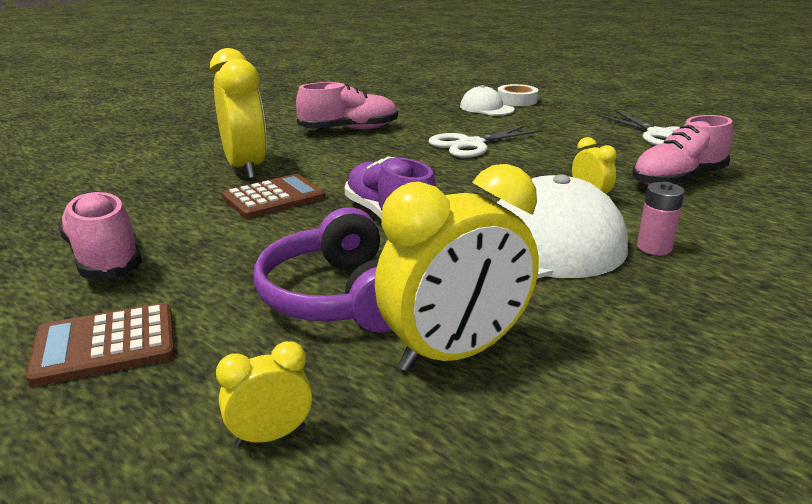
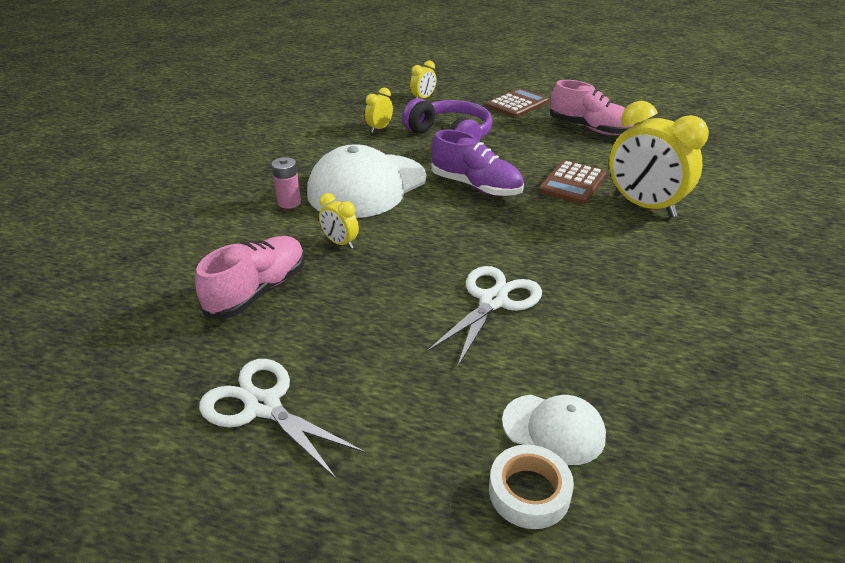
camera: 155 degrees right, 10 degrees up
pink shoe [296,82,398,130] -> none
yellow clock [375,164,539,372] -> yellow clock [365,88,393,133], size x0.47

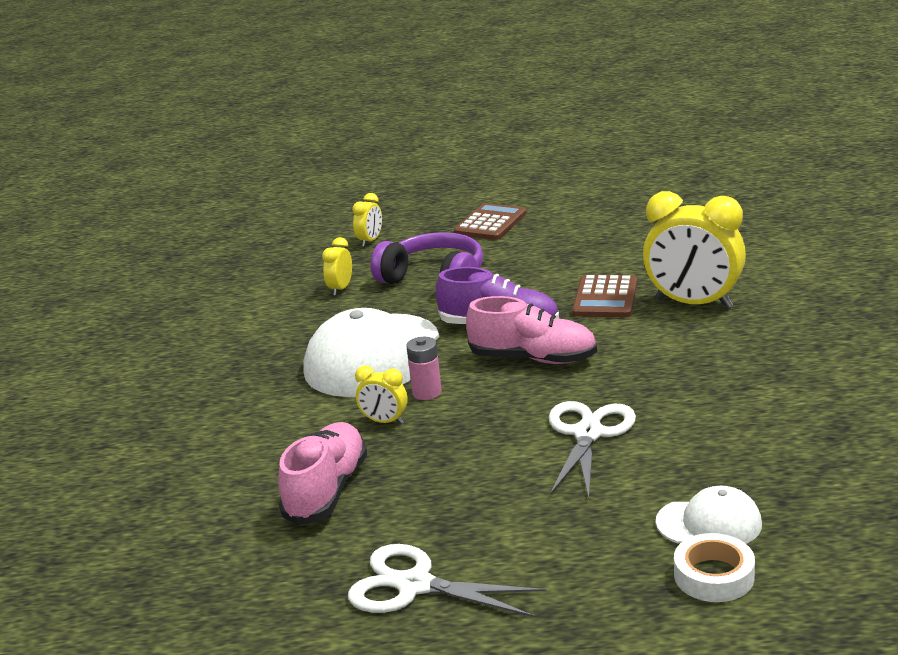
camera: 15 degrees left, 10 degrees down
pink battery [271,157,301,209] -> pink battery moved to [406,337,442,400]
pink shoe [550,80,635,135] -> pink shoe moved to [466,296,597,364]

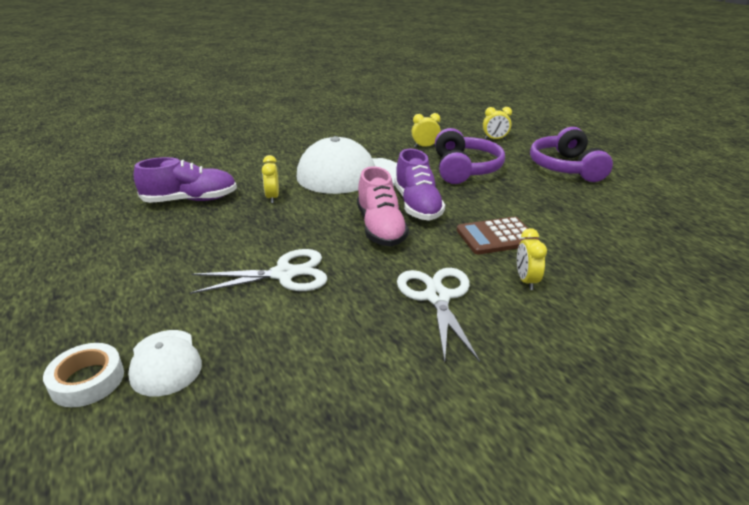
camera: 60 degrees right, 5 degrees up
pink shoe [278,422,367,525] -> purple shoe [134,157,237,203]
white scissors [348,544,547,617] -> white scissors moved to [397,268,480,362]
pink battery [406,337,442,400] -> none
brown calculator [454,203,526,240] -> purple headphones [530,127,613,182]
yellow clock [643,191,746,308] -> yellow clock [517,228,547,290], size x0.47

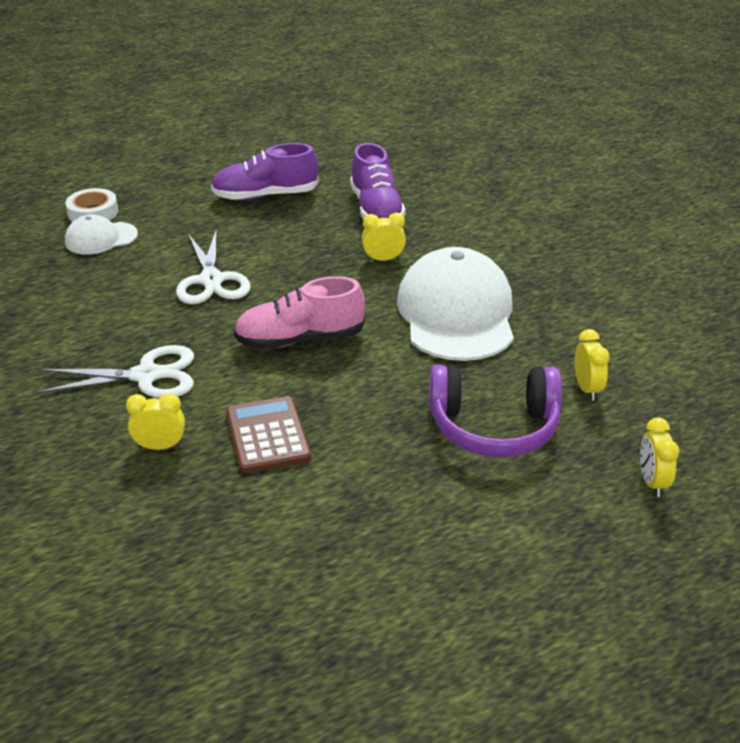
camera: 90 degrees right, 5 degrees up
purple shoe [394,149,445,221] -> purple shoe moved to [211,143,319,201]
purple headphones [530,127,613,182] -> none

